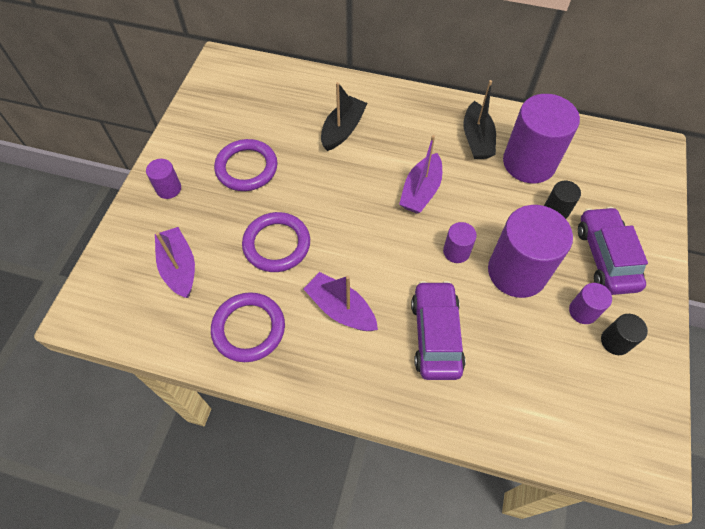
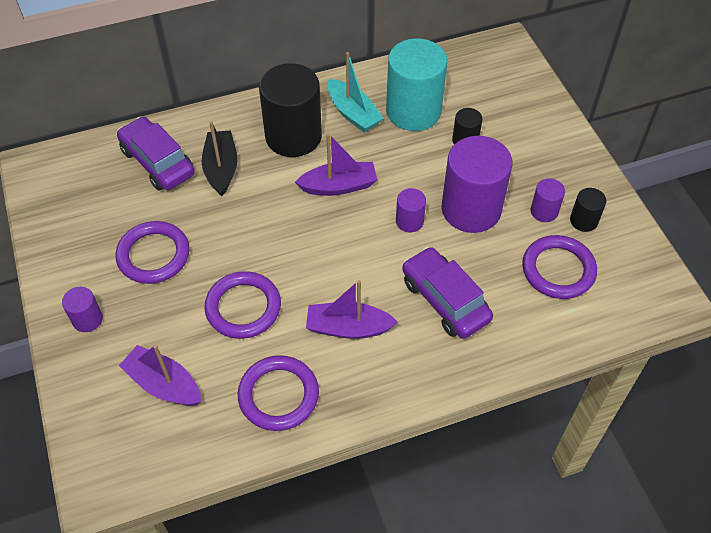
camera: 35 degrees left, 5 degrees down
purple boat [399,135,442,214] -> purple boat turned 90 degrees counterclockwise [295,133,377,196]
black boat [464,80,496,159] -> turquoise boat [328,52,383,132]
purple cylinder [503,94,580,183] -> turquoise cylinder [386,38,447,131]
purple car [578,207,648,295] -> purple car moved to [117,116,195,191]
none -> black cylinder [259,63,322,157]
none -> purple ring [522,235,597,299]

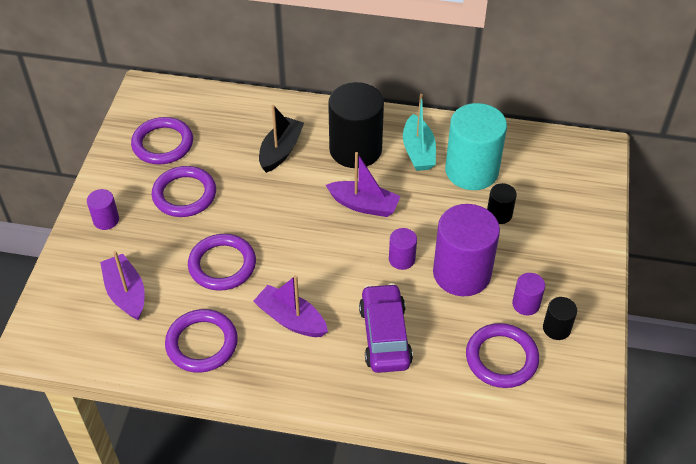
camera: 30 degrees right, 5 degrees down
purple car [117,116,195,191] -> none
none -> purple ring [131,117,193,165]

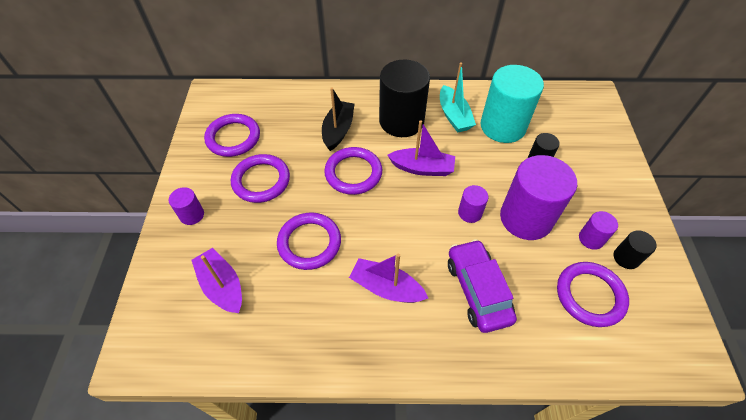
camera: 10 degrees left, 5 degrees up
purple ring [165,309,238,373] -> purple ring moved to [324,147,382,195]

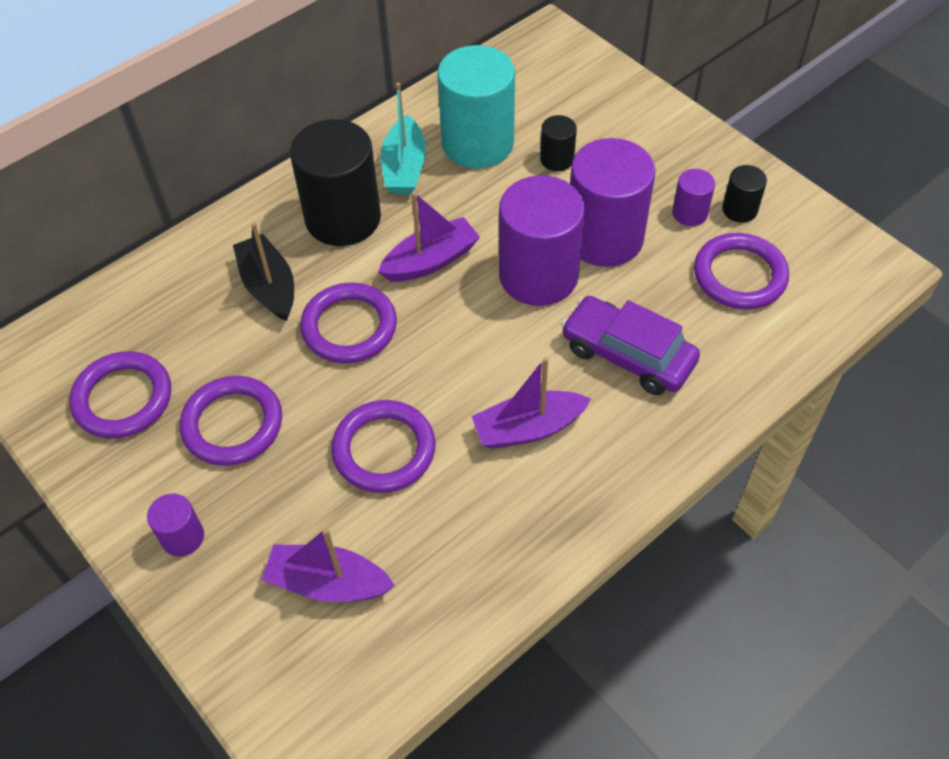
camera: 40 degrees left, 0 degrees up
turquoise boat [440,62,476,133] -> turquoise boat turned 60 degrees clockwise [381,83,426,194]
purple cylinder [458,185,489,223] -> purple cylinder [499,176,585,306], size x2.16

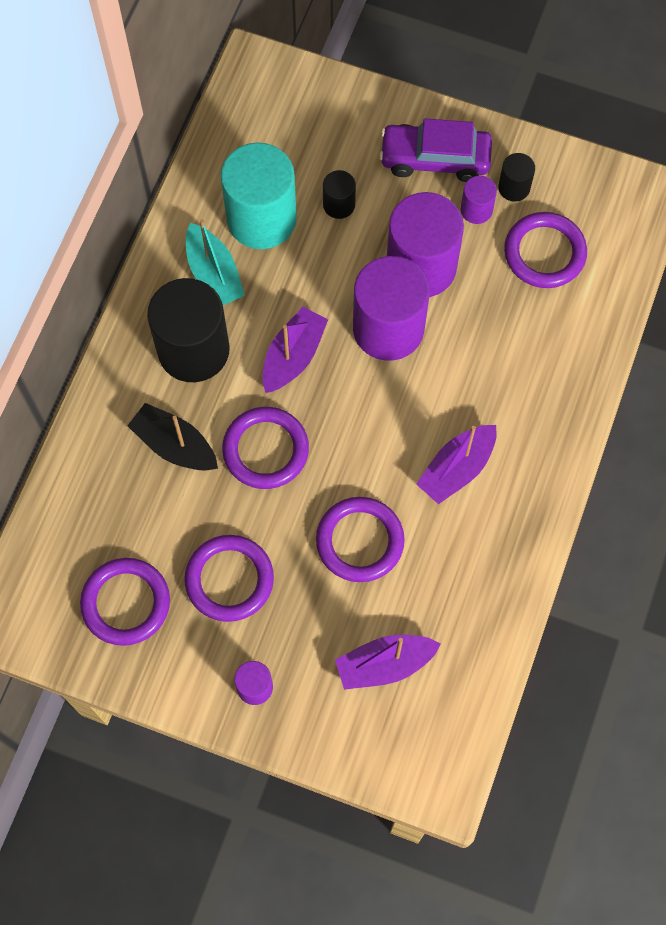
camera: 30 degrees left, 15 degrees up
purple car [561,296,700,395] -> purple car moved to [379,118,492,182]

